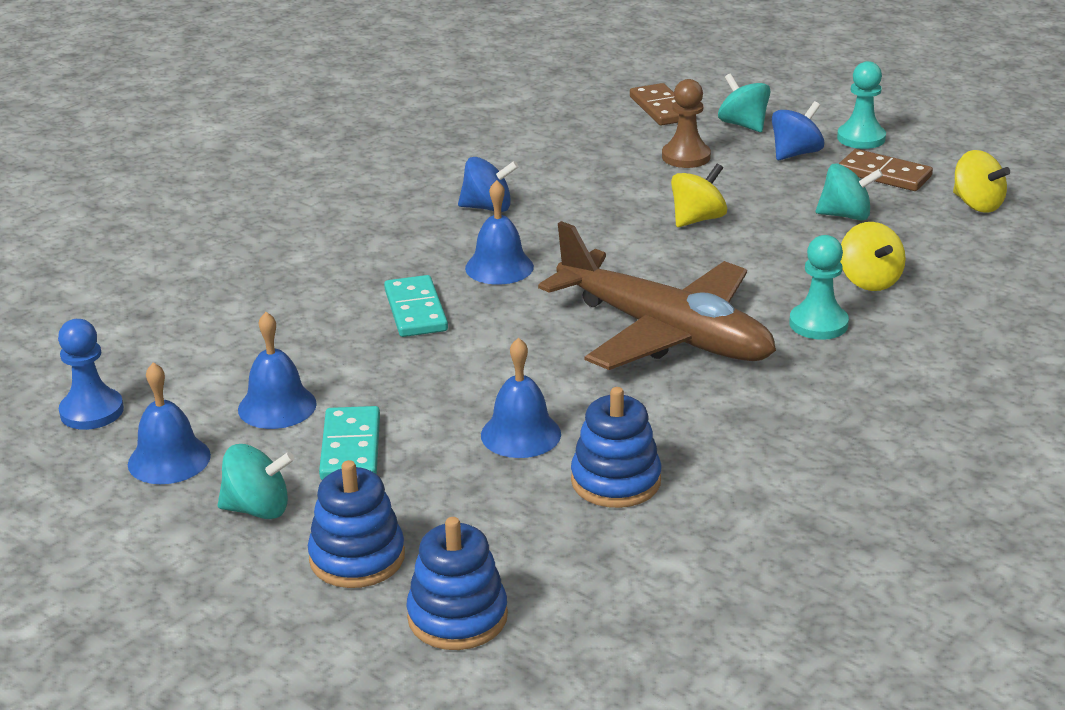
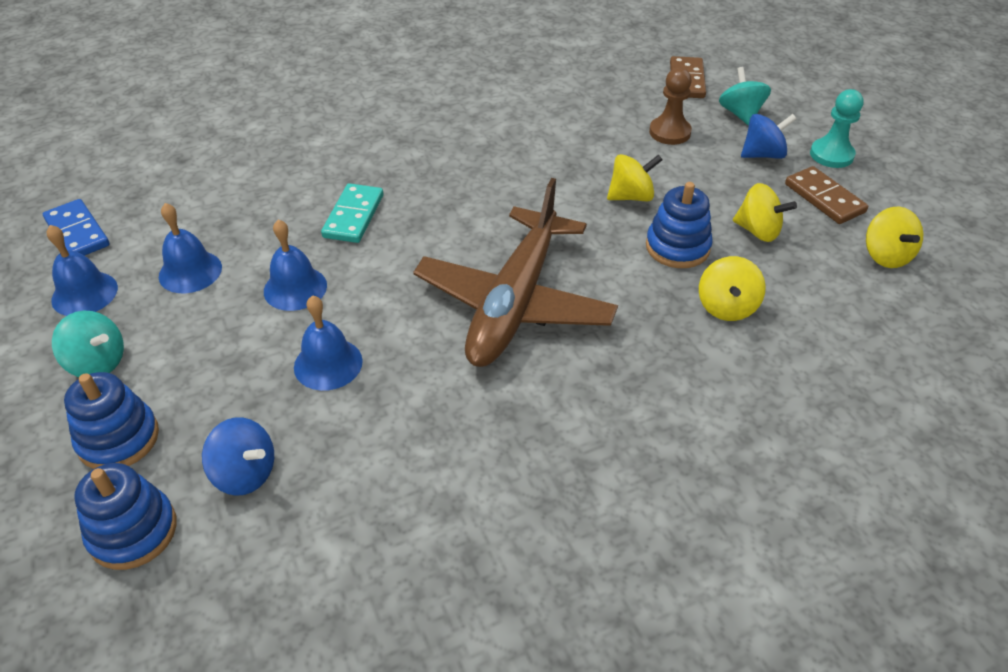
camera: 25 degrees right, 15 degrees up
blue pawn [58,319,124,430] -> blue domino [43,199,110,256]
turquoise domino [319,406,380,480] -> none
blue spinning top [458,157,519,212] -> blue spinning top moved to [202,417,274,496]
blue bell [465,180,534,285] -> blue bell moved to [264,219,327,311]
brown plane [538,221,776,370] -> brown plane turned 45 degrees clockwise [413,178,618,367]
blue stacking toy [571,387,661,508] -> blue stacking toy moved to [646,182,713,268]
turquoise pawn [789,235,849,340] -> none
turquoise spinning top [816,163,883,221] -> yellow spinning top [733,183,797,242]

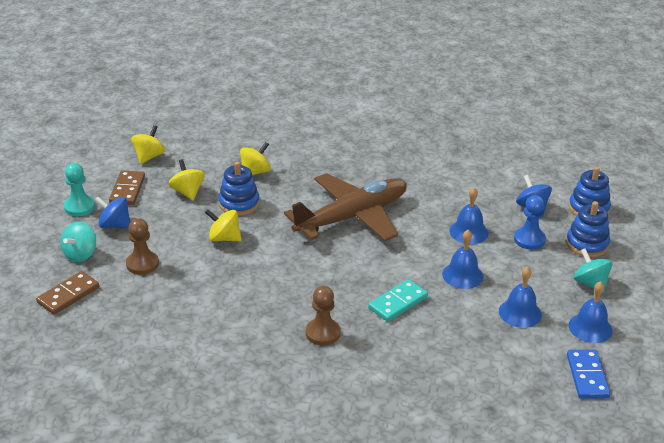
camera: 145 degrees left, 10 degrees down
none -> brown pawn [306,286,341,346]
none -> blue pawn [514,195,546,250]

